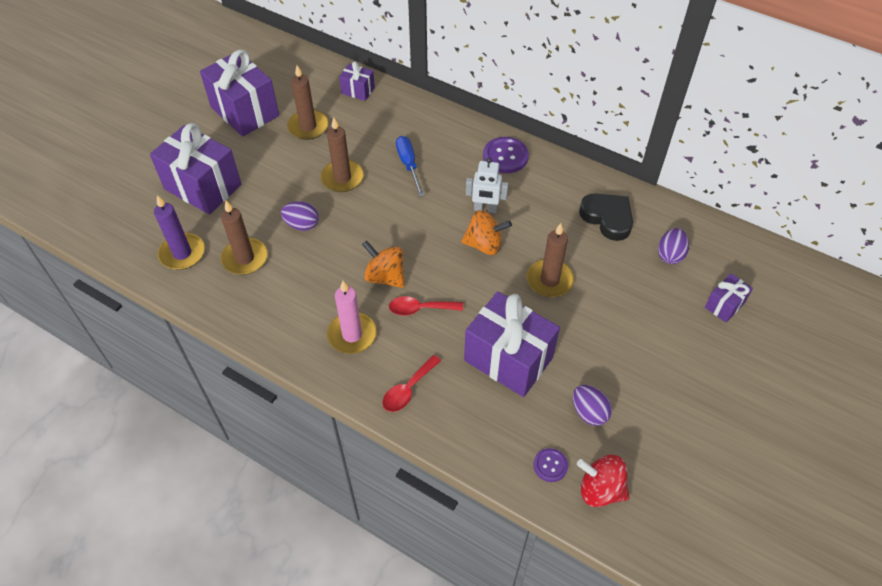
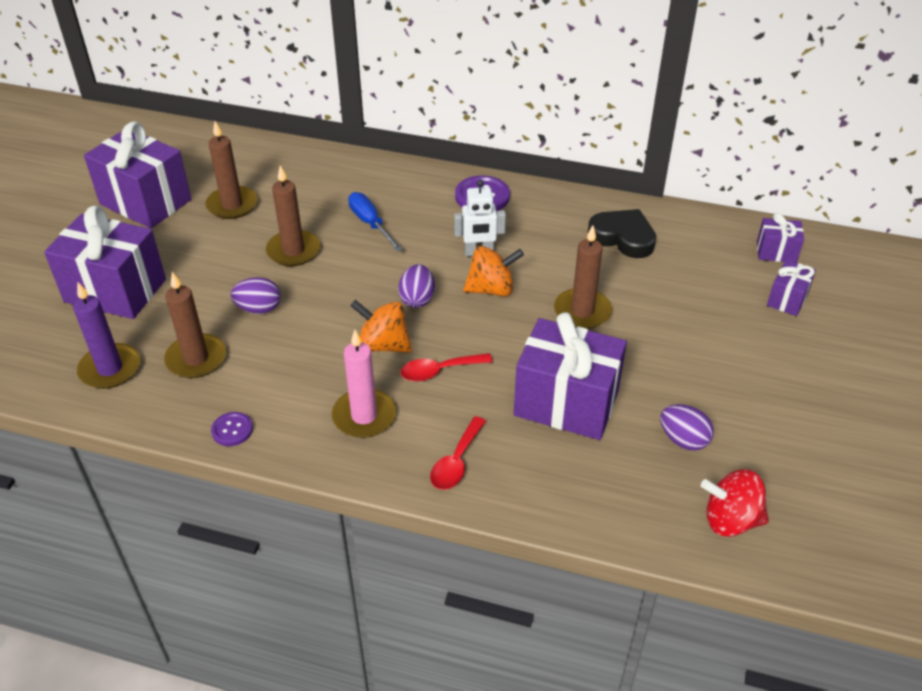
camera: 15 degrees left, 10 degrees down
purple gift [339,61,375,101] -> purple gift moved to [757,213,804,263]
purple button [533,448,568,482] -> purple button moved to [211,412,253,446]
purple egg [658,228,689,264] -> purple egg moved to [398,264,435,308]

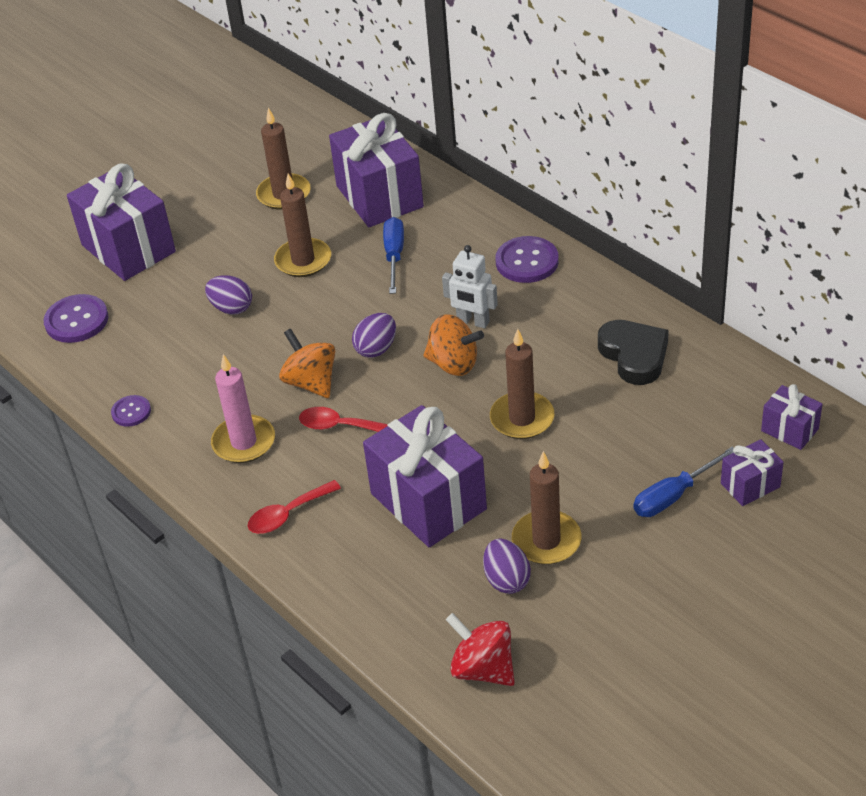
camera: 35 degrees right, 0 degrees up
purple candle [73,282,140,389] -> purple button [43,294,109,343]
purple gift [84,122,192,228] -> purple gift moved to [329,113,424,227]
brown candle [164,272,226,378] -> brown candle moved to [512,451,581,564]
none -> blue screwdriver [633,447,734,517]

